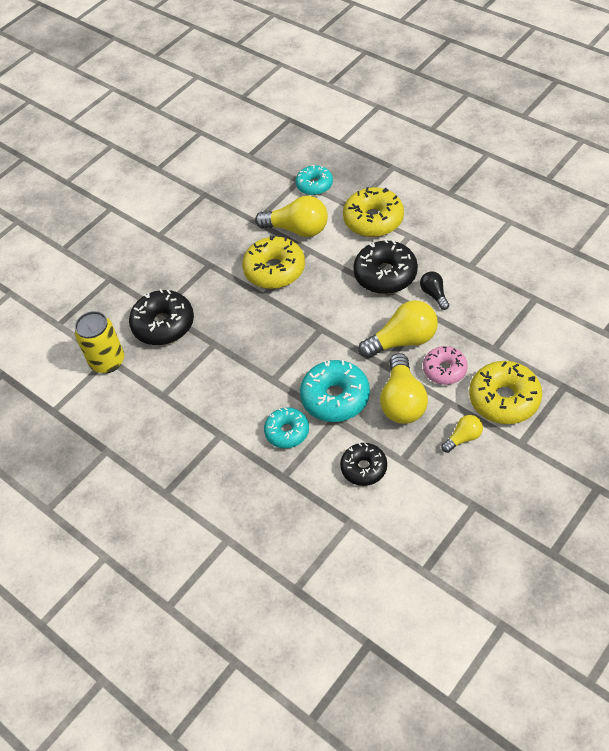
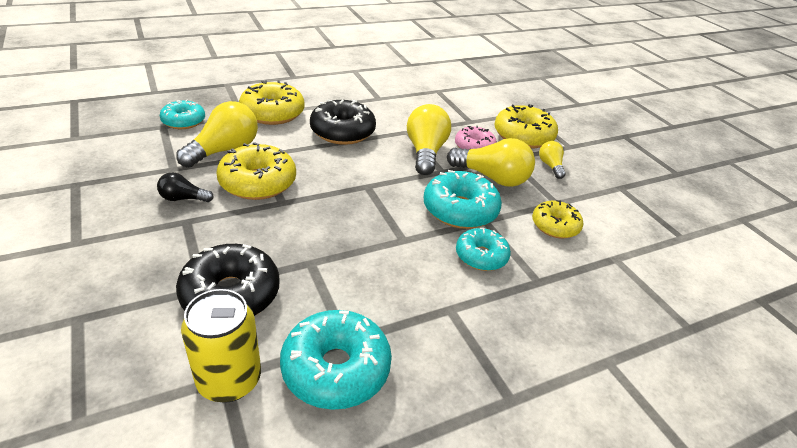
camera: 75 degrees left, 15 degrees down
black donut [340,443,387,486] -> yellow donut [532,200,583,238]
black light bulb [420,271,449,310] -> black light bulb moved to [157,172,214,202]
none -> turquoise donut [280,310,392,410]

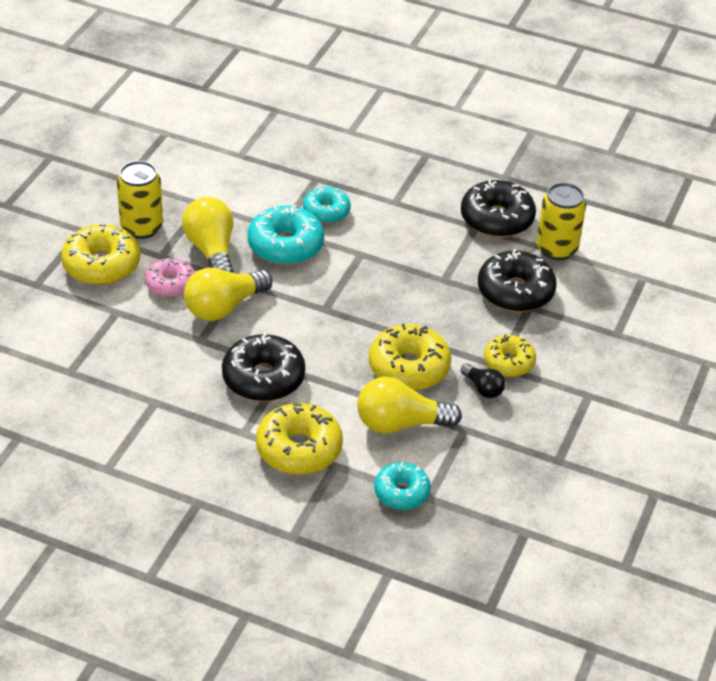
camera: 130 degrees left, 5 degrees up
turquoise donut [280,310,392,410] -> black donut [461,179,536,238]
yellow donut [532,200,583,238] -> yellow donut moved to [484,334,536,377]
yellow light bulb [539,141,566,179] -> yellow can [117,161,163,239]

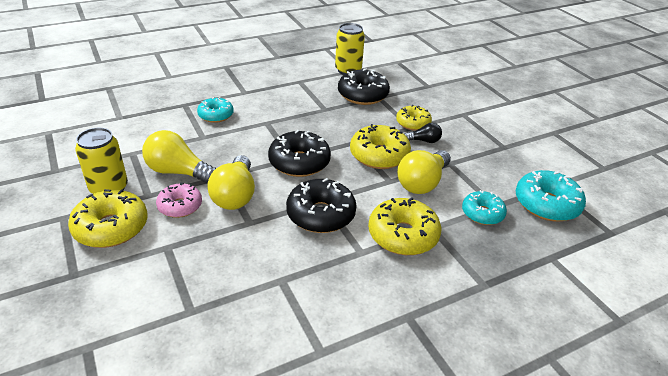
camera: 50 degrees left, 5 degrees down
turquoise donut [248,205,324,265] -> turquoise donut moved to [515,170,586,221]
black donut [461,179,536,238] -> black donut moved to [268,130,331,177]

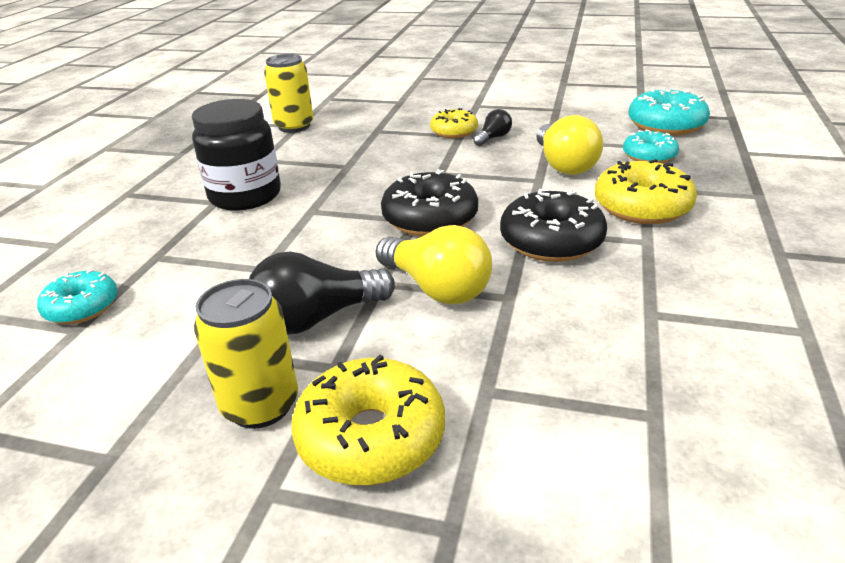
camera: 45 degrees left, 5 degrees down
yellow light bulb [142,130,216,184] -> black light bulb [249,252,395,334]
pink donut [156,182,202,218] -> none
turquoise donut [197,97,234,123] -> turquoise donut moved to [37,269,118,324]
black donut [338,68,390,105] -> none
yellow donut [350,124,411,169] -> none
none -> black jar [192,99,281,211]

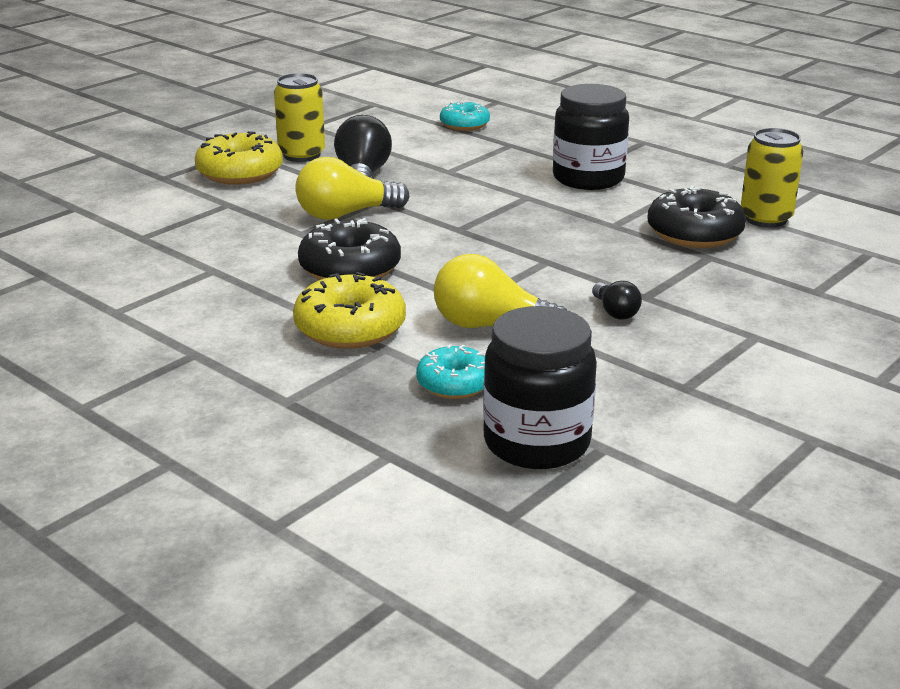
camera: 115 degrees right, 5 degrees down
black donut [381,169,478,236] -> black donut moved to [648,185,746,248]
yellow donut [430,108,478,138] -> none
turquoise donut [628,88,710,136] -> black jar [483,306,597,469]

